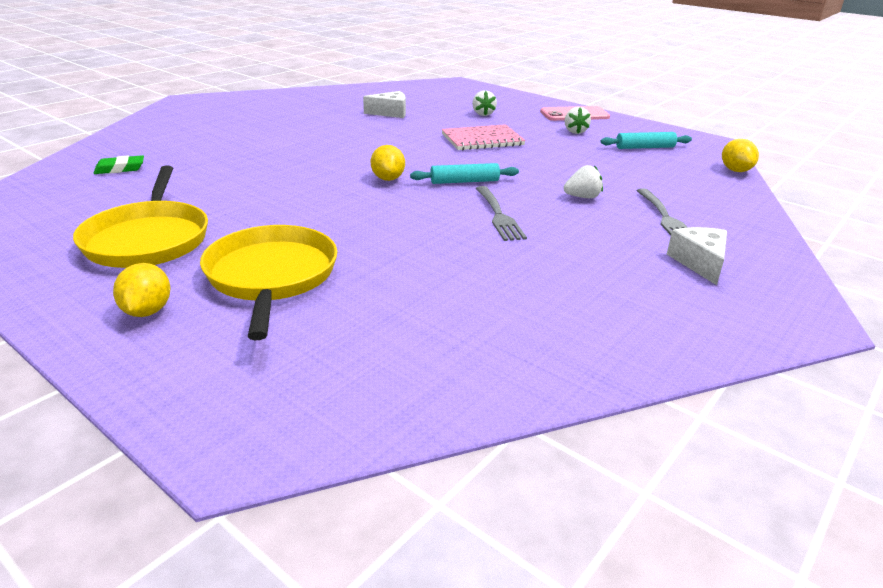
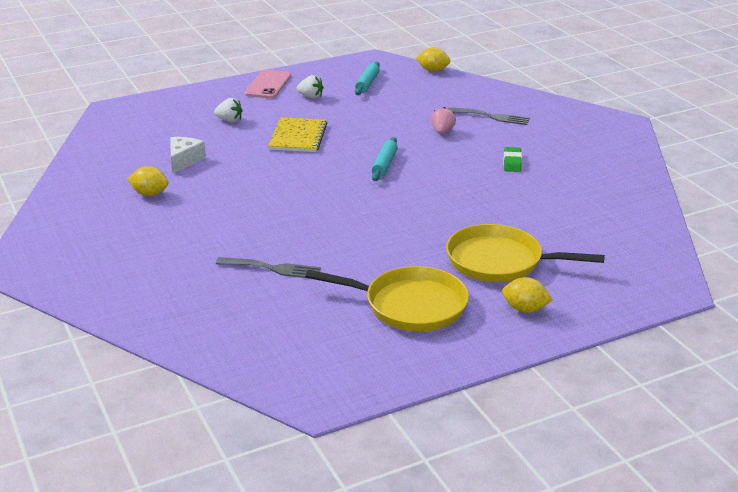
camera: 65 degrees left, 0 degrees up
green eraser [93,155,144,174] -> green eraser moved to [503,147,522,172]
yellow lemon [371,145,405,181] -> yellow lemon moved to [128,166,168,196]
pink notebook [442,124,526,151] -> yellow notebook [268,117,327,152]
grey fork [476,186,527,241] -> grey fork moved to [216,257,321,279]
white strawberry [563,165,603,198] -> pink strawberry [431,107,456,134]
white cheese [667,227,727,285] -> none

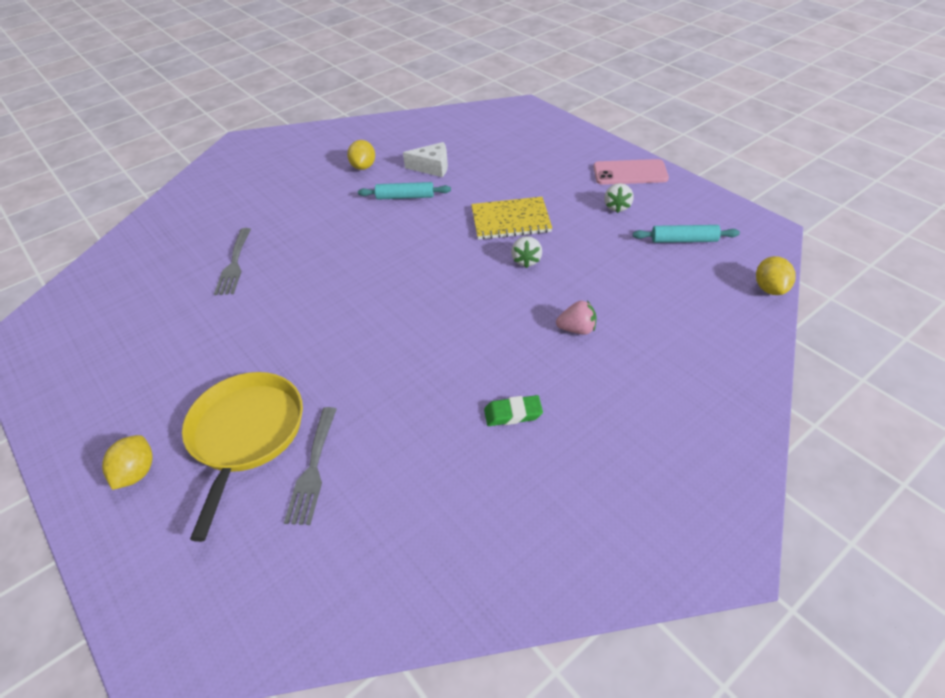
camera: 80 degrees right, 15 degrees up
white strawberry [214,98,243,123] -> white strawberry moved to [511,236,542,268]
yellow pan [306,266,469,331] -> none
turquoise rolling pin [371,137,398,181] -> turquoise rolling pin moved to [358,182,451,200]
grey fork [448,107,530,125] -> grey fork moved to [284,407,337,525]

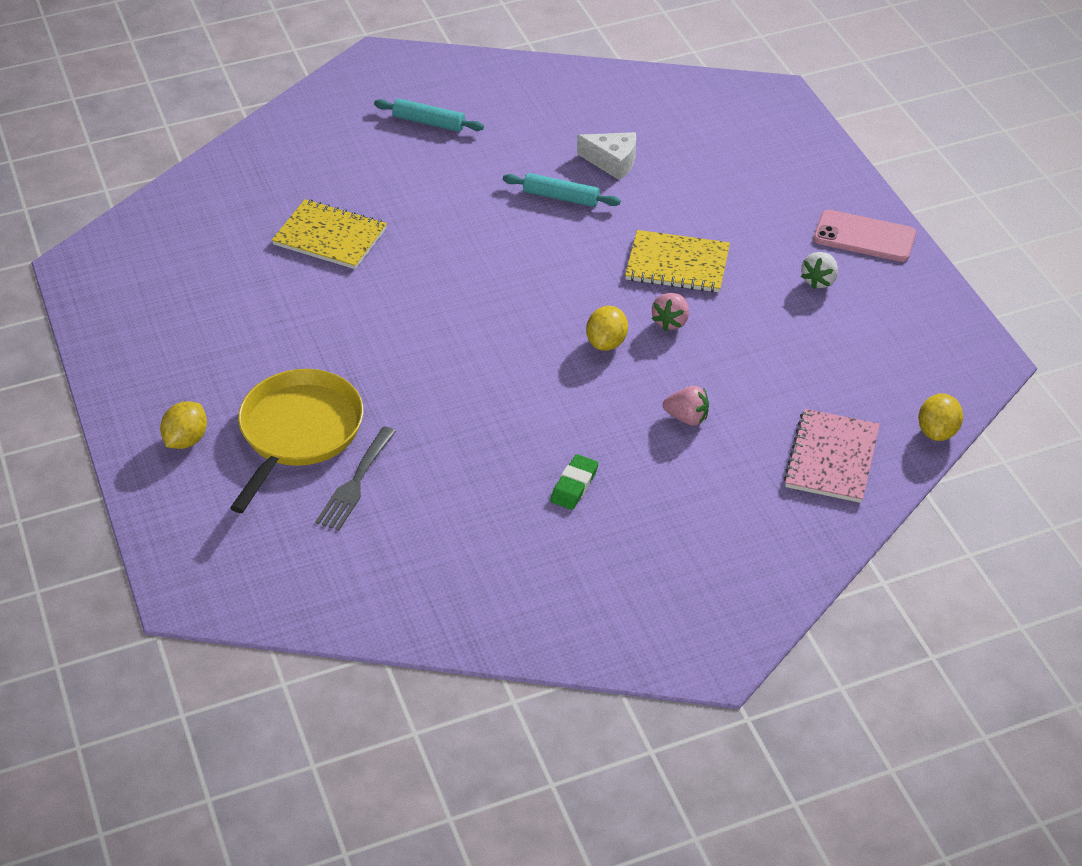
camera: 15 degrees right, 0 degrees up
grey fork [214,228,251,295] -> yellow notebook [272,199,387,269]
yellow lemon [347,140,375,170] -> yellow lemon moved to [586,306,628,351]
green eraser [484,395,543,426] -> green eraser turned 75 degrees counterclockwise [550,454,598,510]
white strawberry [511,236,542,268] -> pink strawberry [652,293,689,331]
turquoise rolling pin [633,225,740,243] -> turquoise rolling pin moved to [374,98,484,132]
none -> pink notebook [784,409,880,503]

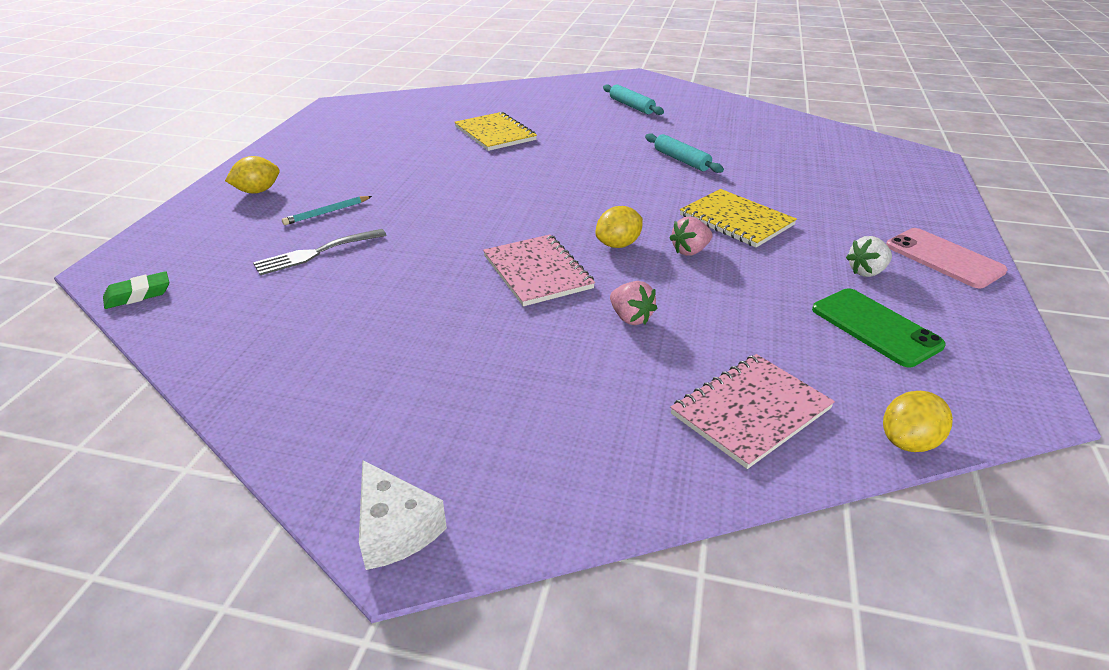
camera: 35 degrees right, 10 degrees down
yellow pan [230,369,364,513] -> turquoise pencil [282,196,372,225]
green eraser [550,454,598,510] -> green eraser moved to [103,271,169,309]
white cheese [577,132,636,180] -> white cheese moved to [359,460,447,570]
none -> pink notebook [483,234,595,306]
none -> green phone [812,288,946,367]

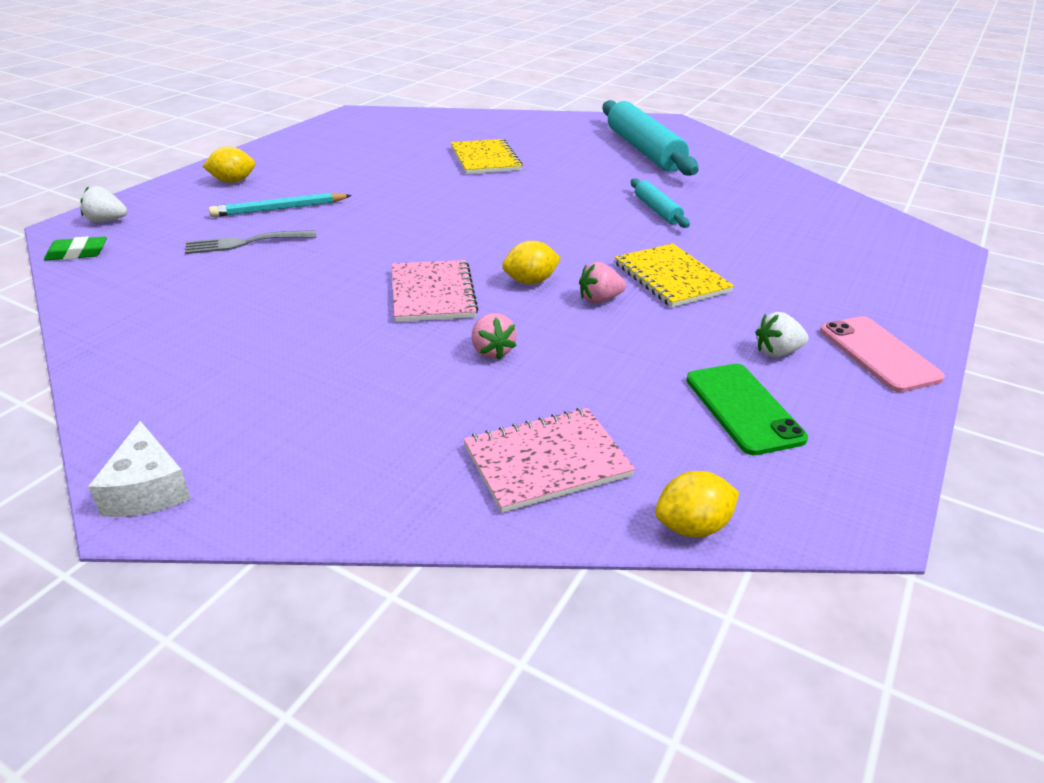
camera: 15 degrees right, 0 degrees up
turquoise pencil [282,196,372,225] -> turquoise pencil [209,193,352,217], size x1.51
turquoise rolling pin [603,84,664,115] -> turquoise rolling pin [603,100,698,176], size x2.03
none -> white strawberry [80,186,127,222]

